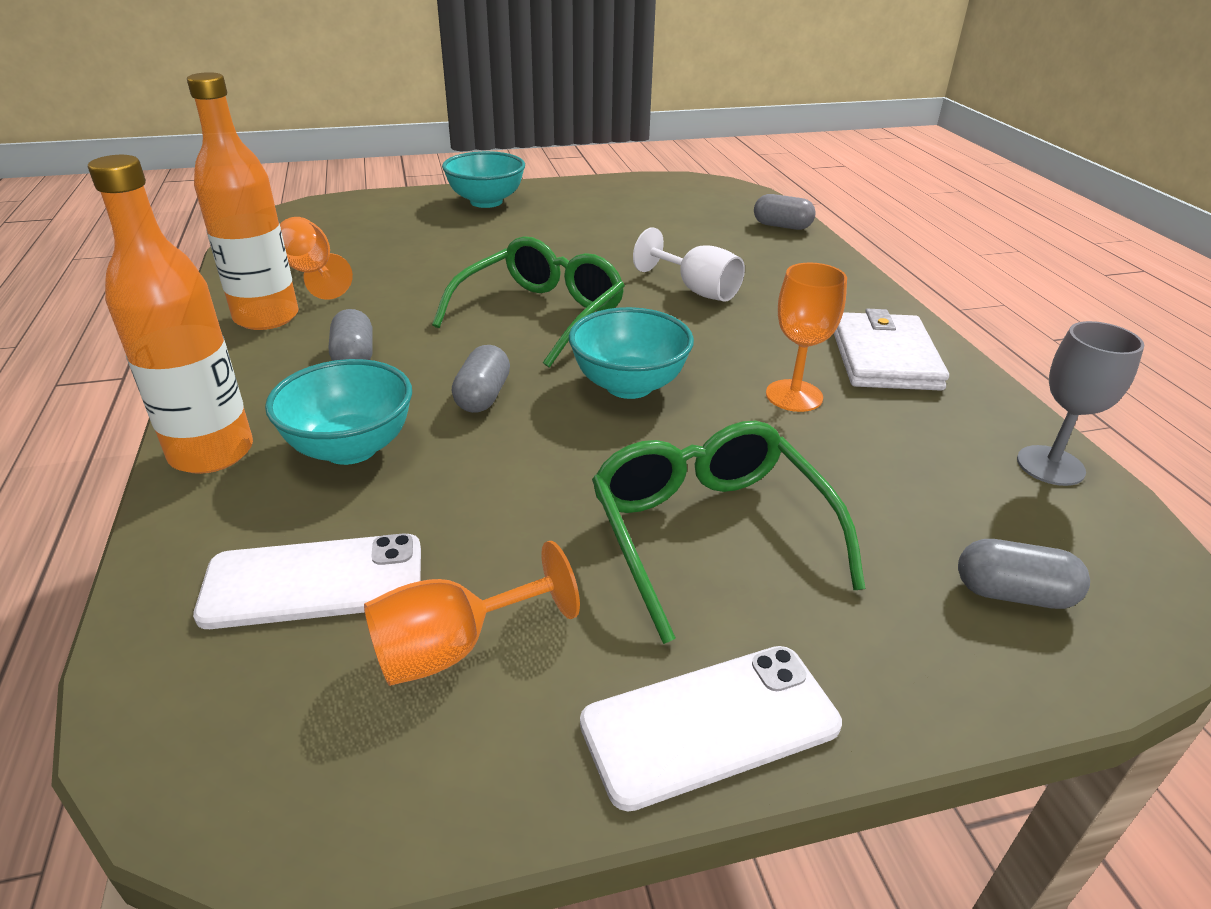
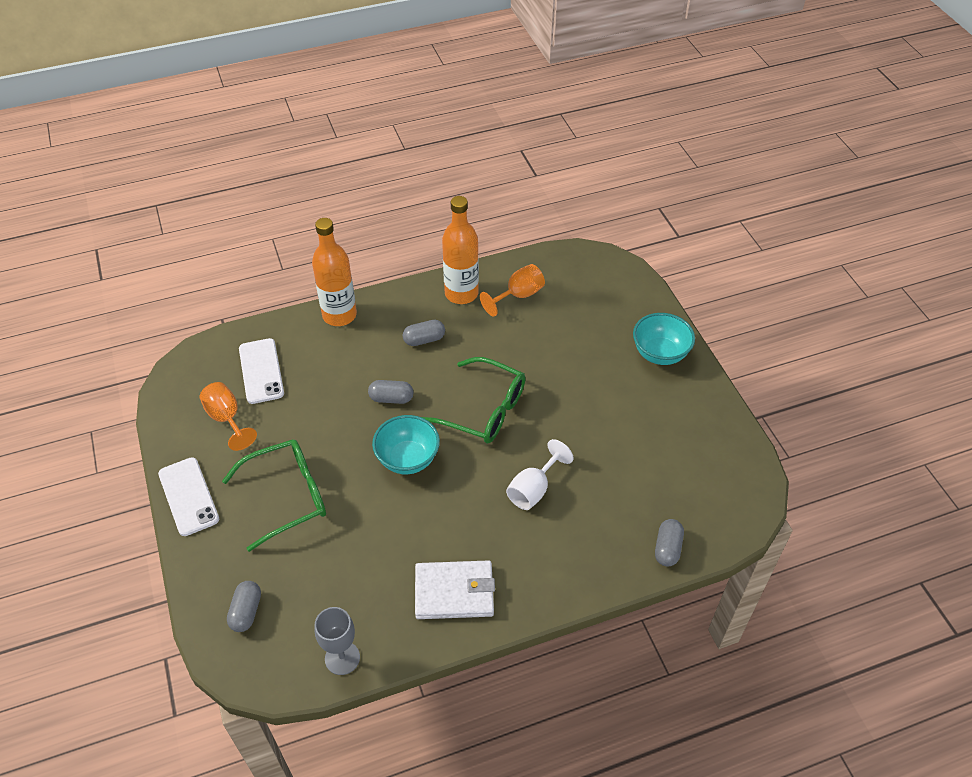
camera: 85 degrees right, 15 degrees up
turquoise bowl [265,359,412,465] -> none
orange goblet [766,263,847,412] -> none

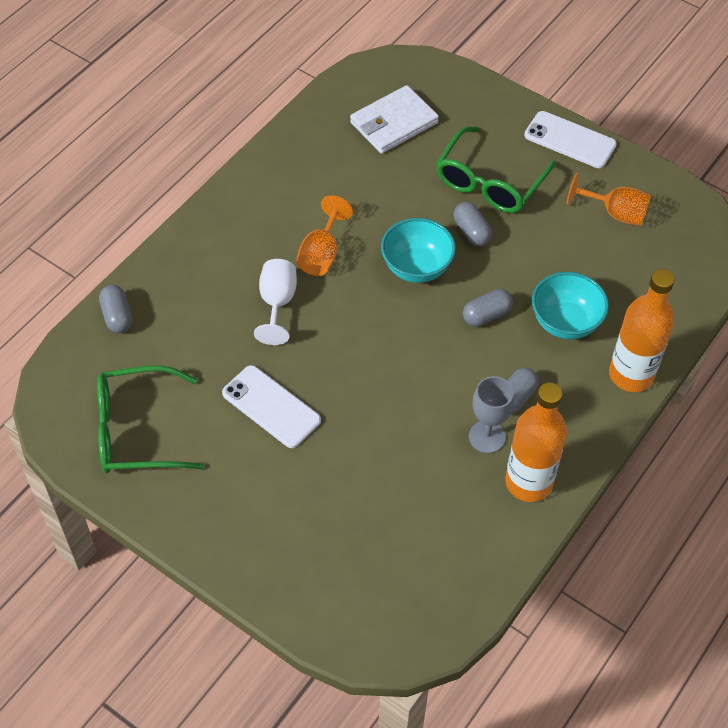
camera: 145 degrees right, 5 degrees up
grey capsule [227,581,261,632] -> grey capsule moved to [453,202,492,246]
white phone [239,338,284,404] -> white phone moved to [222,365,321,448]
grey goblet [314,607,360,675] -> grey goblet moved to [469,376,514,453]
white wallet [415,560,495,619] -> white wallet moved to [350,85,439,154]
green glasses [421,357,525,444] -> green glasses moved to [97,365,204,473]
orange goblet [480,264,545,317] -> orange goblet moved to [296,196,353,276]
turquoise bowl [633,313,695,365] -> turquoise bowl moved to [532,272,609,339]

